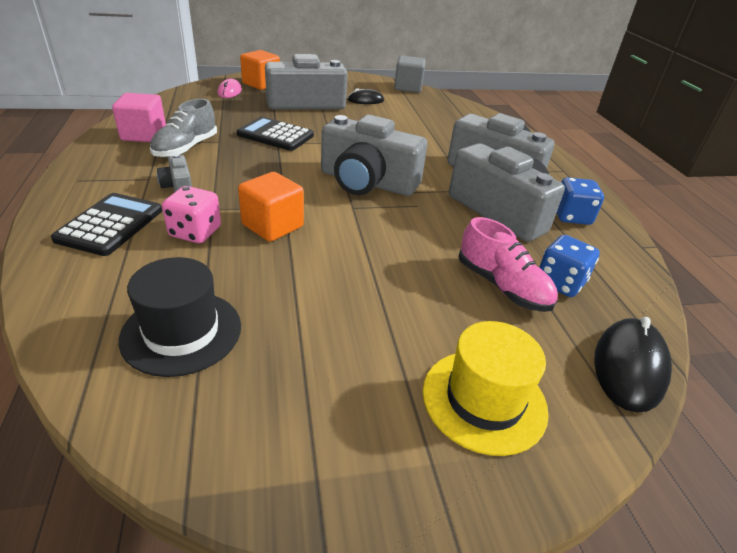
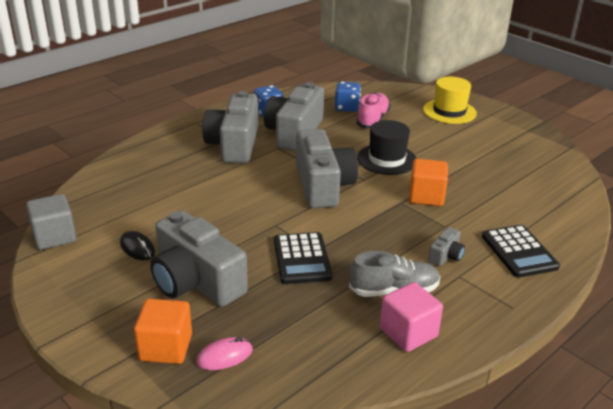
camera: 120 degrees left, 5 degrees down
black calculator [51,193,162,256] -> black calculator turned 90 degrees counterclockwise [482,225,560,278]
black hat [119,257,241,377] -> black hat moved to [357,120,417,175]
pink dice [162,186,221,243] -> none
black mouse [594,317,672,413] -> none

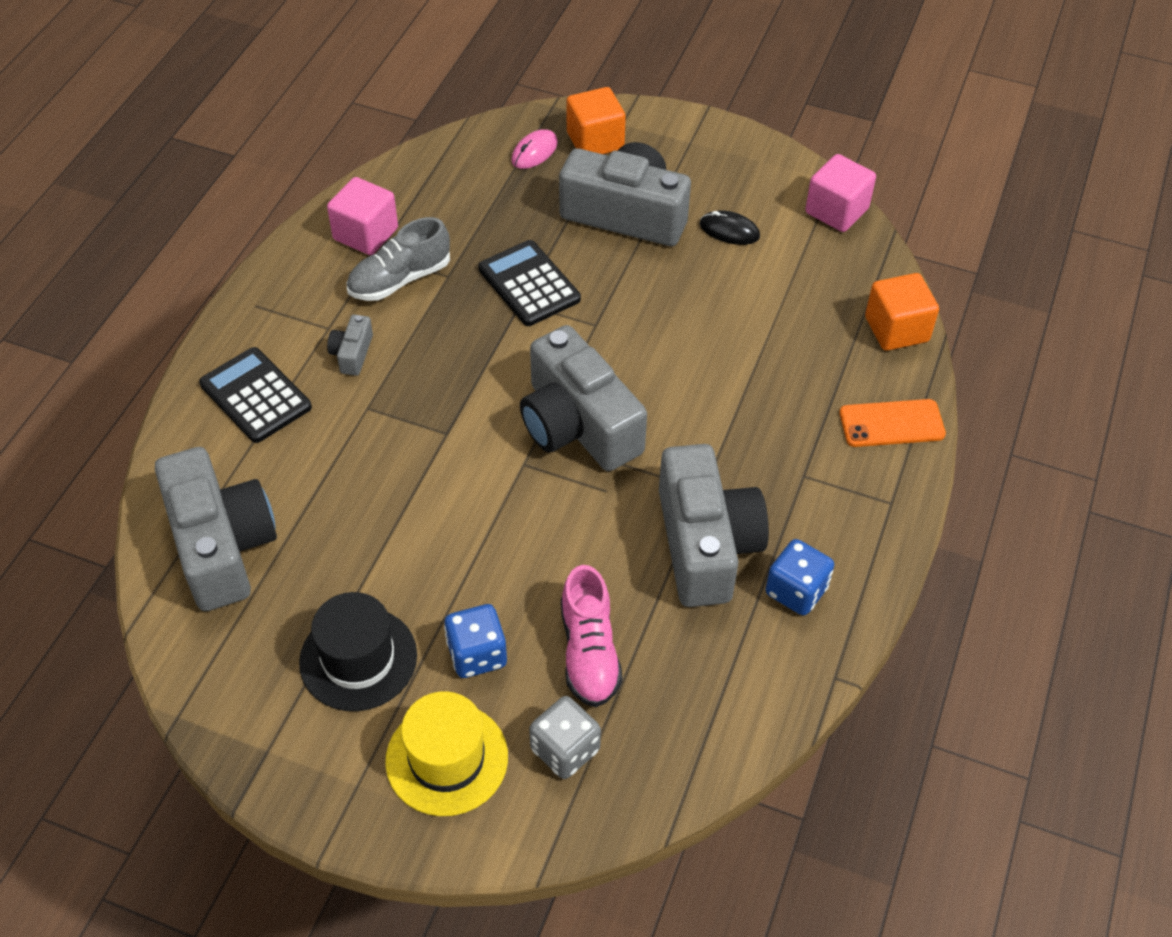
camera: 155 degrees right, 20 degrees up
grey cube [26,194,76,250] -> pink cube [805,154,876,232]
grey camera [203,91,258,163] -> grey camera moved to [155,447,277,611]
blue dice [335,82,361,112] -> blue dice moved to [444,604,507,678]
black hat [357,120,417,175] -> black hat moved to [299,592,417,711]
orange cube [409,159,448,206] -> orange cube moved to [865,273,939,351]
none -> grey dice [529,696,601,779]
none -> orange phone [839,399,946,447]

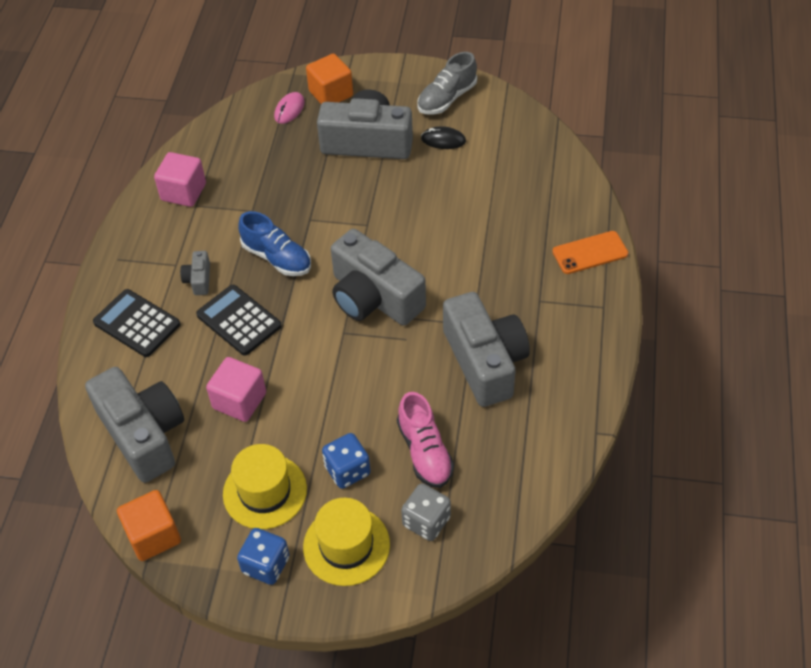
camera: 10 degrees left, 0 degrees up
black hat [299,592,417,711] -> yellow hat [223,444,307,529]
grey shoe [346,217,450,301] -> grey shoe moved to [418,52,477,114]
black calculator [478,240,581,326] -> black calculator moved to [196,285,281,356]
blue dice [766,539,834,615] -> blue dice moved to [237,528,290,585]
pink cube [805,154,876,232] -> pink cube moved to [206,357,266,422]
orange cube [865,273,939,351] -> orange cube moved to [117,490,181,561]
none -> blue shoe [238,211,311,276]

